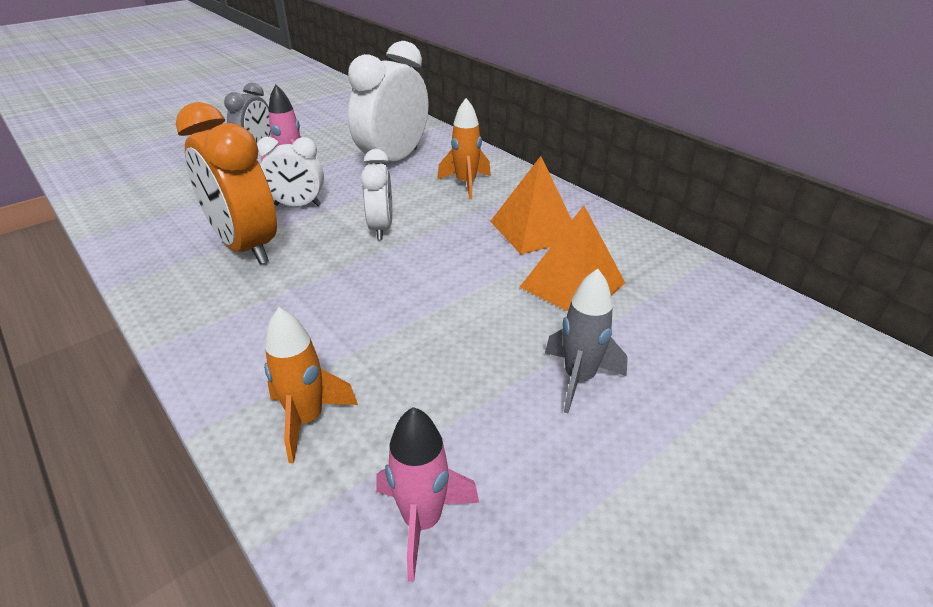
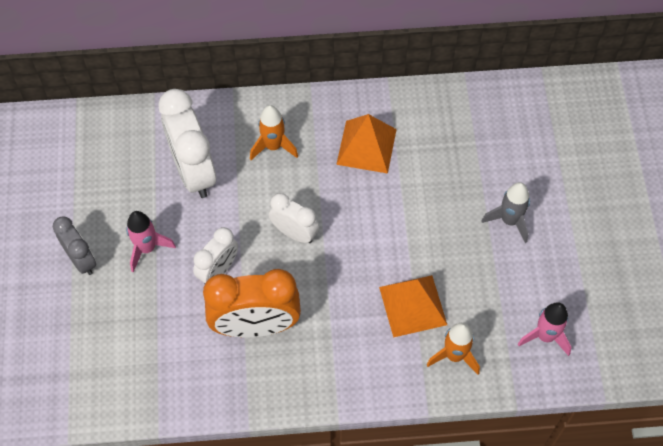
camera: 55 degrees left, 25 degrees up
orange pyramid [520,205,625,311] -> orange pyramid moved to [379,275,447,338]

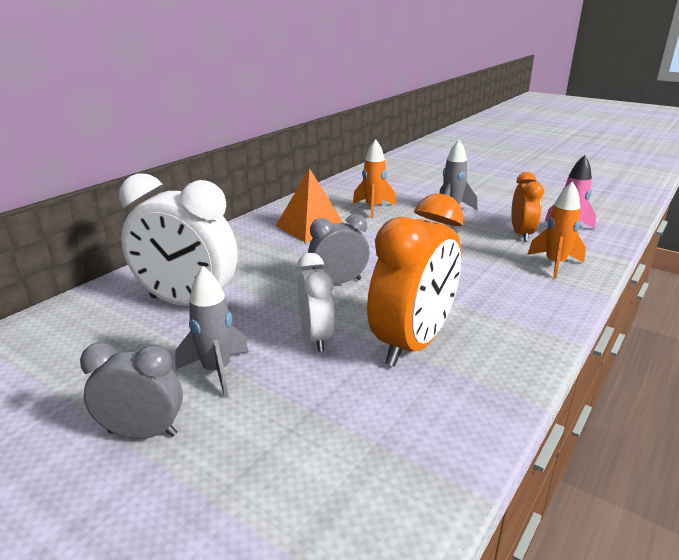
camera: 50 degrees left, 35 degrees down
pink rocket [126,211,176,272] -> grey rocket [175,266,249,398]
orange rocket [250,105,298,160] -> orange rocket moved to [353,139,396,218]
white clock [269,193,319,243] -> grey clock [308,214,370,284]
orange pyramid [379,275,447,338] -> none
none -> orange clock [511,172,544,242]

